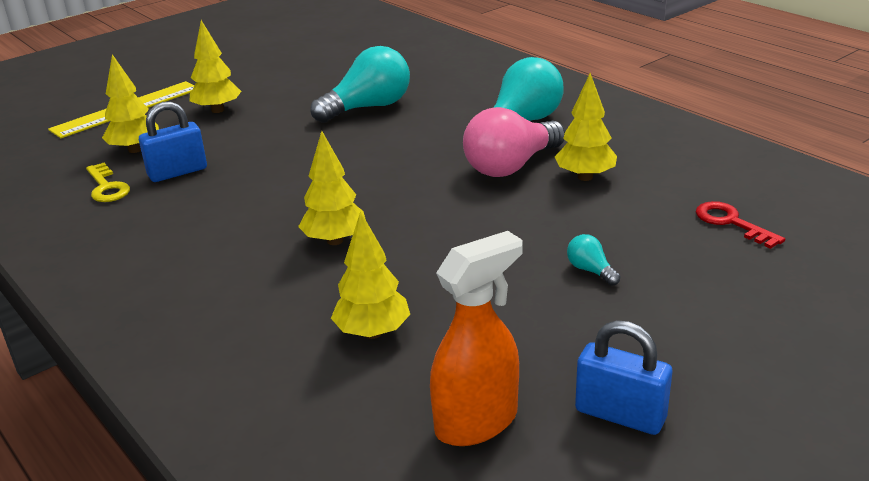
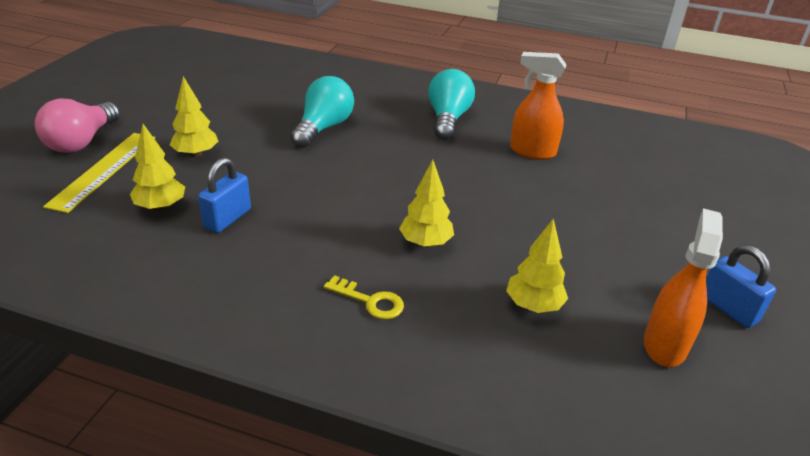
camera: 35 degrees left, 5 degrees up
yellow key [86,163,130,202] -> yellow key moved to [324,275,404,320]
pink light bulb [463,107,565,177] -> pink light bulb moved to [35,98,120,153]
yellow tree [555,73,617,181] -> orange spray bottle [510,52,567,160]
turquoise light bulb [567,234,621,286] -> none
blue padlock [575,320,672,435] -> blue padlock turned 60 degrees clockwise [706,245,776,328]
red key [696,201,785,249] -> none

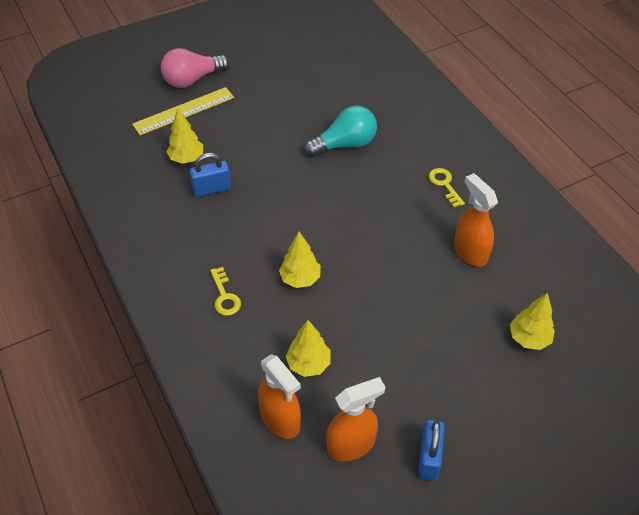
camera: 45 degrees right, 15 degrees up
yellow tree [170,76,218,157] -> yellow tree moved to [510,293,555,350]
turquoise light bulb [428,69,475,140] -> yellow key [428,168,465,207]
none -> orange spray bottle [258,354,301,439]

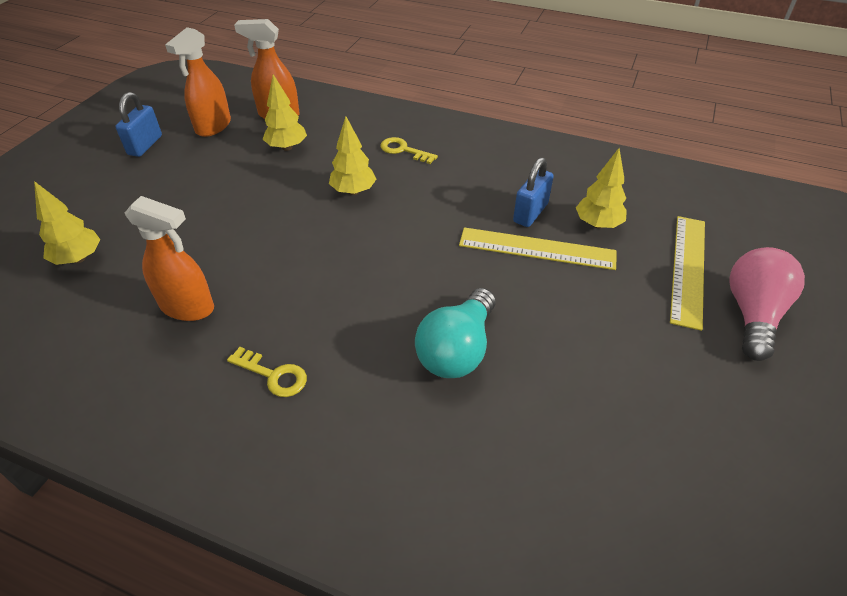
camera: 140 degrees right, 5 degrees down
blue padlock [418,420,445,481] -> blue padlock turned 45 degrees clockwise [115,92,162,157]
none -> yellow ruler [459,227,617,270]

